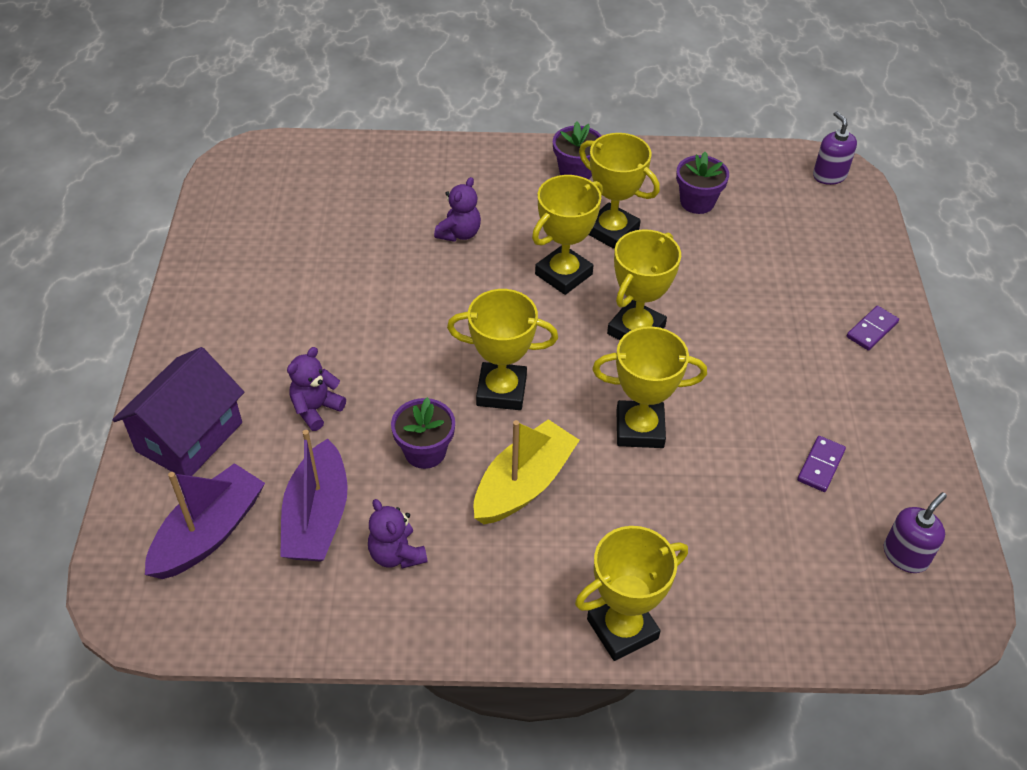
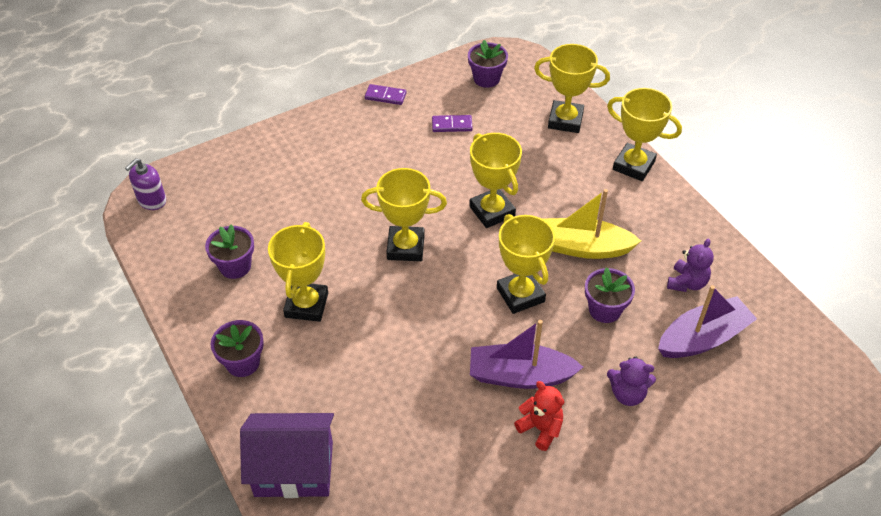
camera: 120 degrees left, 0 degrees up
purple house [112,347,244,476] -> purple house moved to [240,413,334,498]
purple boat [145,463,265,579] -> purple boat moved to [470,320,583,389]
purple teddy bear [434,177,481,242] -> none
yellow trophy [532,175,603,295] -> yellow trophy moved to [534,44,610,133]
purple domino [847,306,899,350] -> purple domino moved to [365,84,407,105]
purple soap dispenser [884,492,947,573] -> purple flower pot [468,40,508,88]
none -> red teddy bear [514,381,564,451]

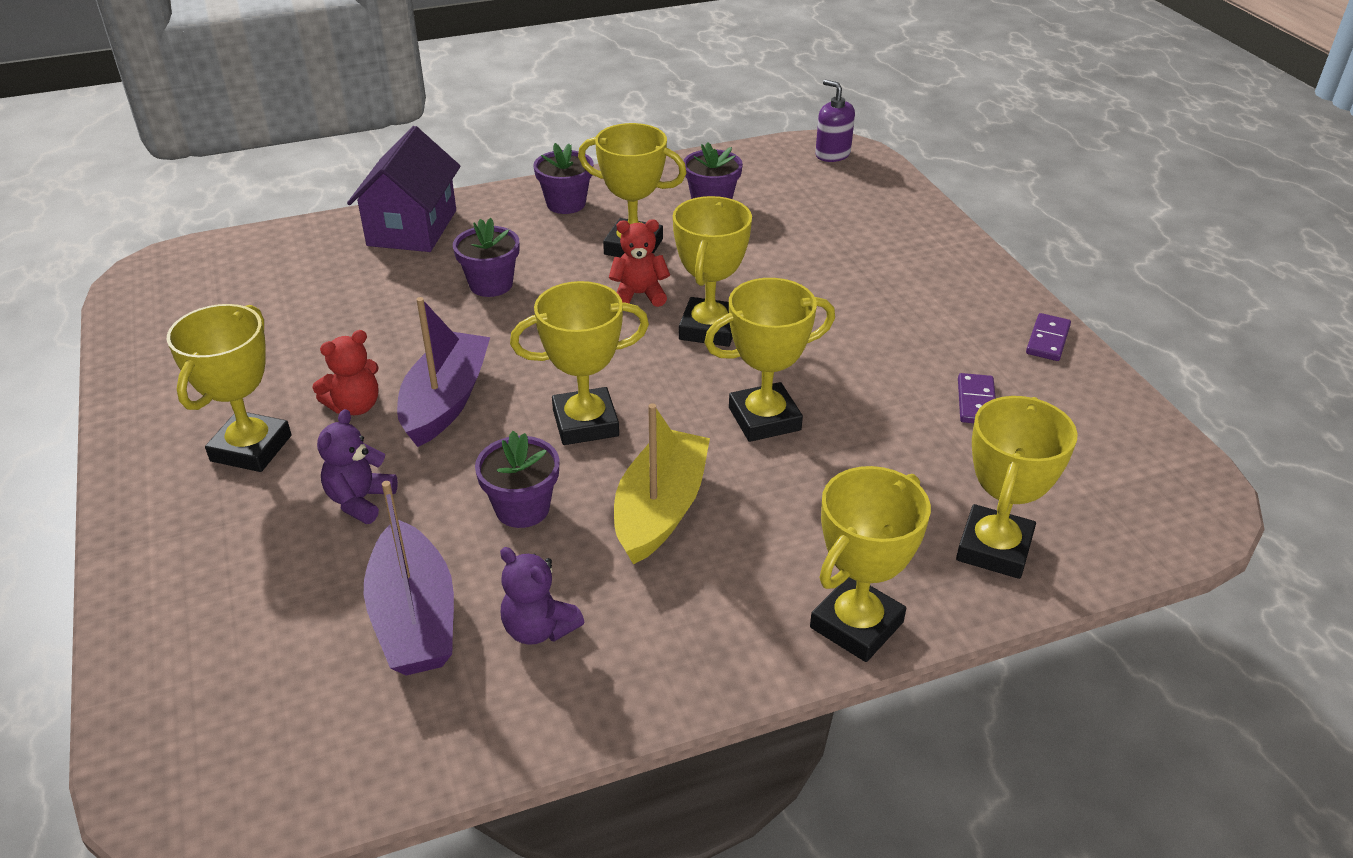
camera: 100 degrees right, 10 degrees down
purple flower pot [468,40,508,88] -> purple flower pot moved to [453,218,519,297]
none -> yellow trophy [167,304,292,472]
none -> red teddy bear [609,219,670,307]

